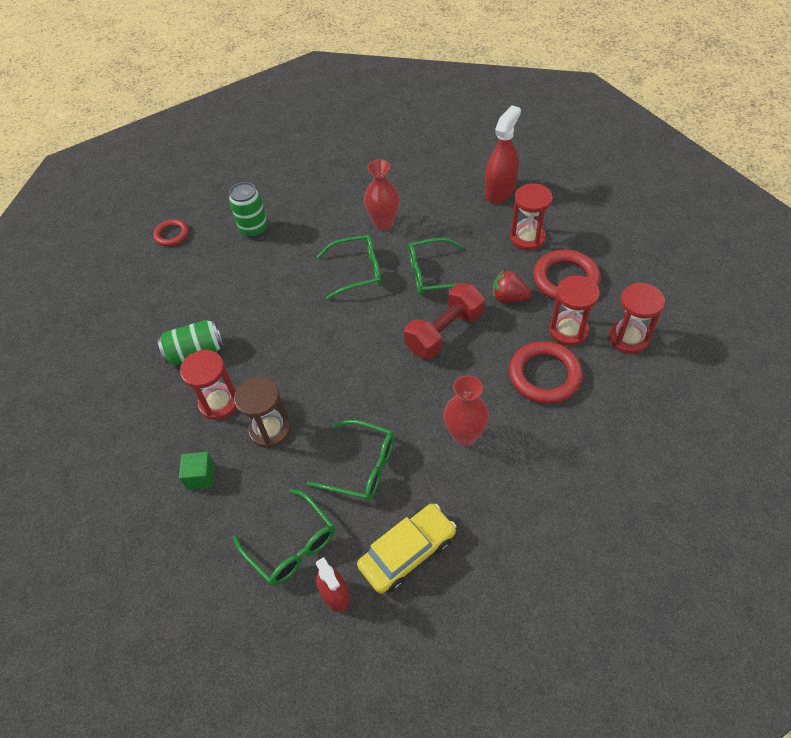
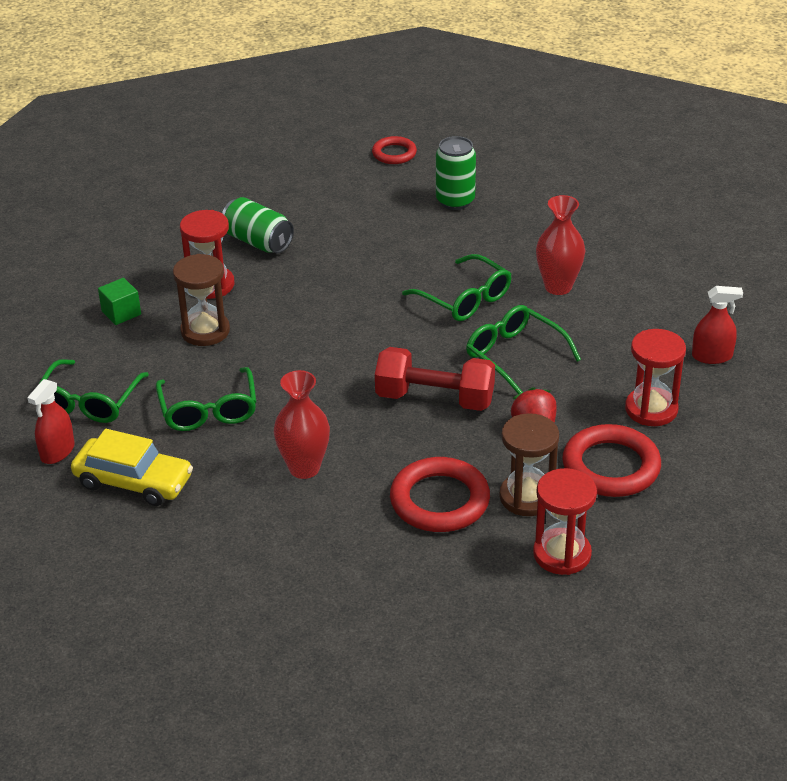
camera: 55 degrees right, 15 degrees down
red spray bottle [485,105,521,203] -> red spray bottle [692,286,743,364], size x0.64
red hourglass [549,275,600,346] -> brown hourglass [499,413,559,516]

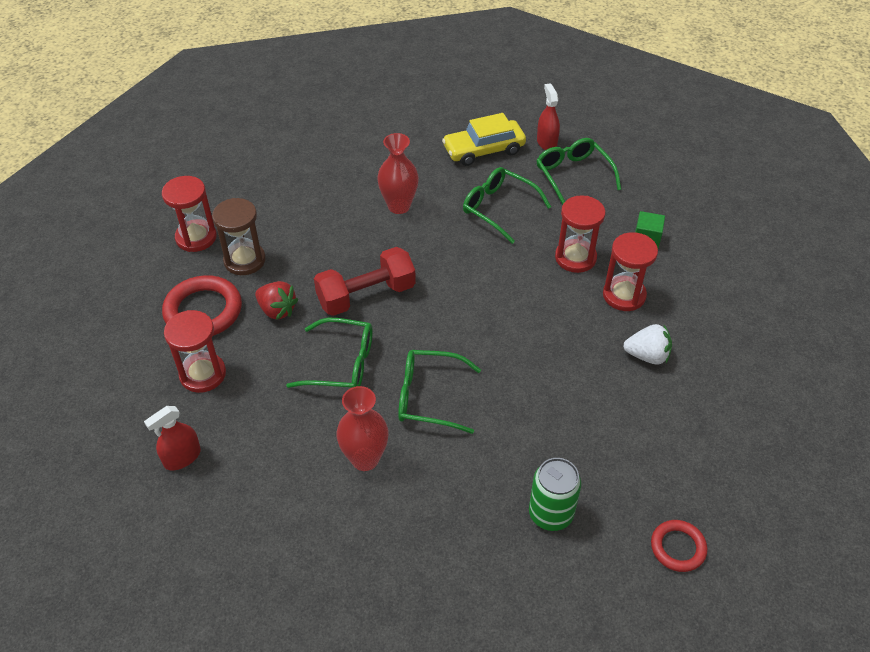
camera: 140 degrees right, 10 degrees up
brown hourglass [173,254,230,346] -> red hourglass [555,195,606,273]
green can [222,197,294,253] -> white strawberry [623,324,672,365]
red ring [390,457,490,532] -> none

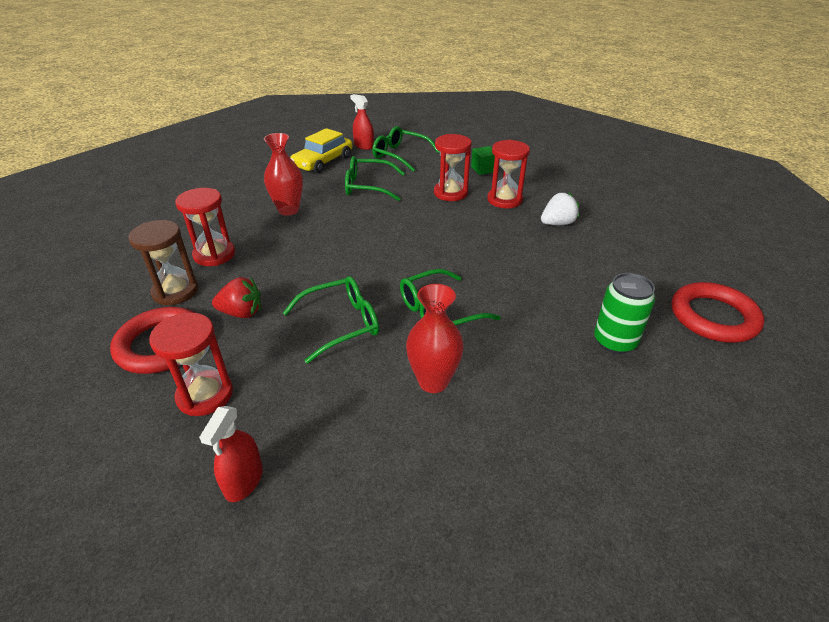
camera: 35 degrees left, 10 degrees down
red hourglass [162,176,217,252] -> red hourglass moved to [175,188,235,266]
red dumbbell [314,247,416,316] -> none
red ring [651,520,708,572] -> red ring [672,282,764,343], size x1.71

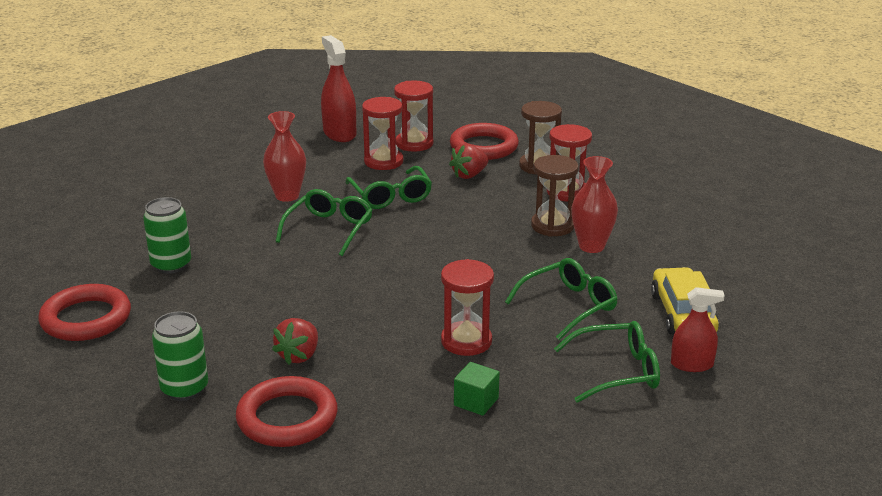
camera: 140 degrees right, 10 degrees down
red spray bottle [199,406,263,502] -> red spray bottle [321,35,356,142], size x1.56
green glasses [283,276,379,364] -> green glasses turned 45 degrees counterclockwise [345,166,432,209]
red hourglass [487,140,530,208] -> red hourglass moved to [362,97,403,170]
white strawberry [541,192,579,225] -> red strawberry [272,318,318,365]
none -> green can [152,311,208,401]
none -> red ring [236,376,338,447]
none -> brown hourglass [531,155,579,237]

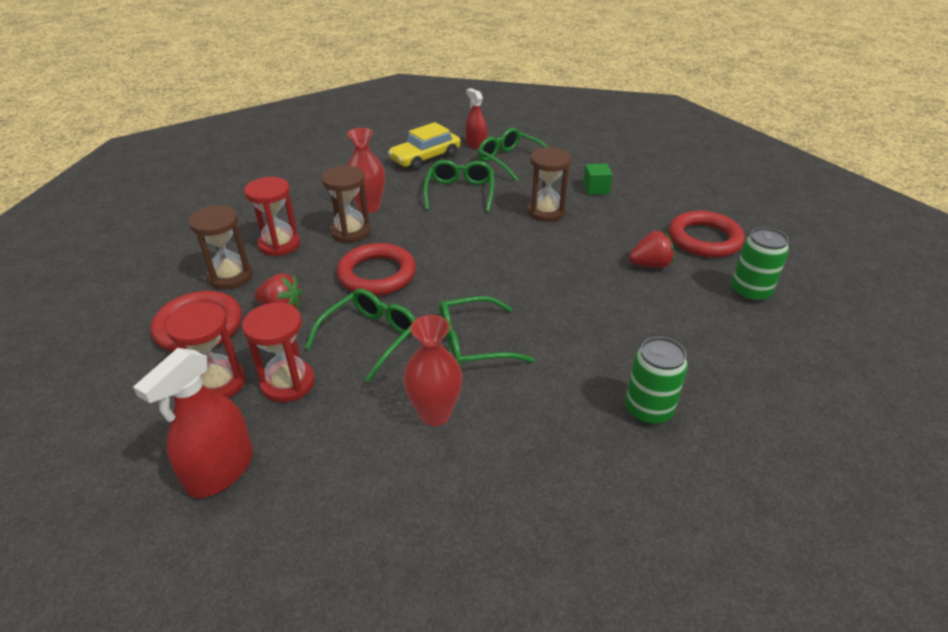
camera: 125 degrees left, 10 degrees up
red ring [38,284,131,341] -> red ring moved to [337,243,416,296]
red hourglass [441,259,494,356] -> brown hourglass [527,147,571,222]
green glasses [505,258,618,340] -> green glasses turned 75 degrees clockwise [423,160,494,212]

